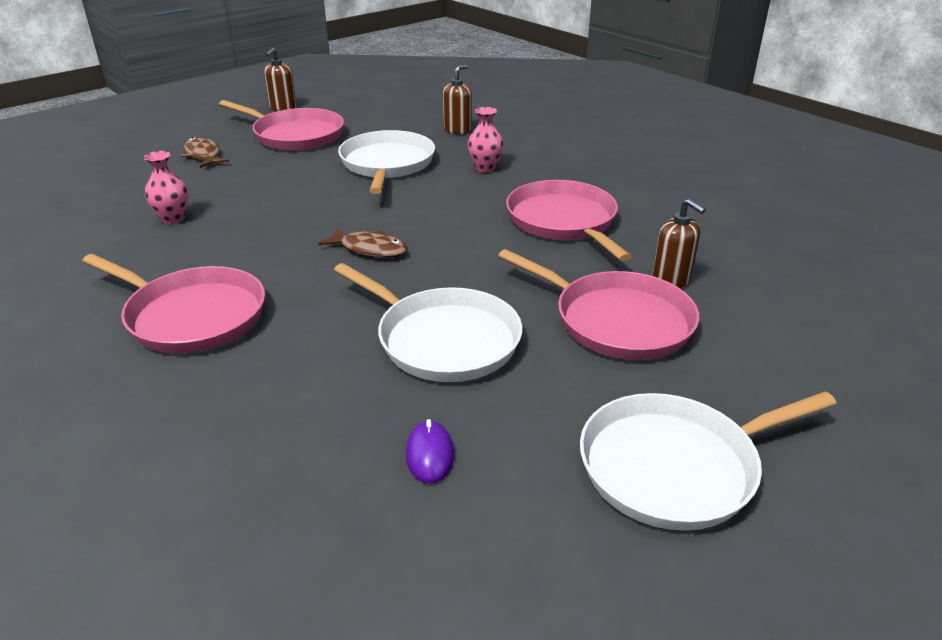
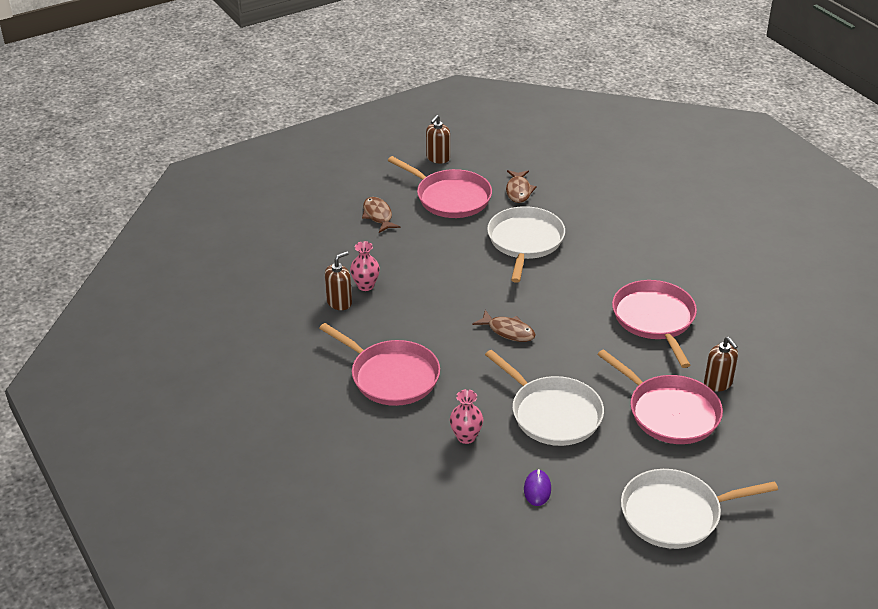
camera: 10 degrees right, 5 degrees up
brown soap dispenser [443,65,472,134] -> brown soap dispenser moved to [325,251,352,310]
pink vase [468,107,504,173] -> pink vase moved to [450,389,483,444]
none -> brown fish [506,170,537,203]

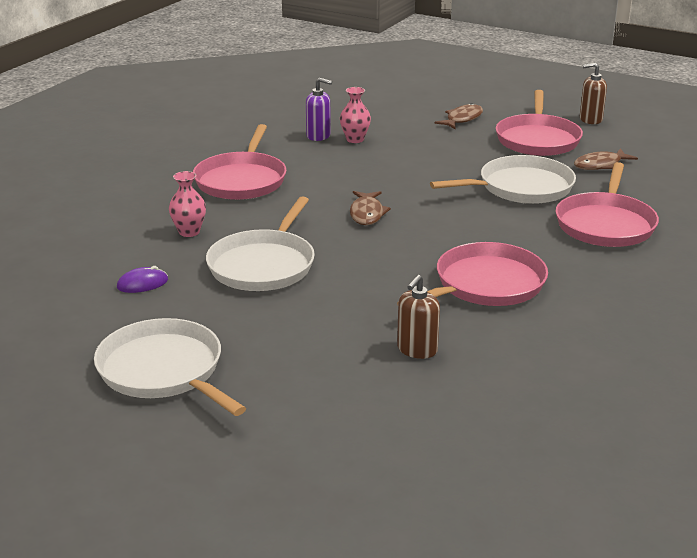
camera: 60 degrees right, 10 degrees down
brown soap dispenser [325,251,352,310] -> purple soap dispenser [306,78,332,141]
pink pan [597,349,723,444] -> pink pan moved to [555,162,659,247]

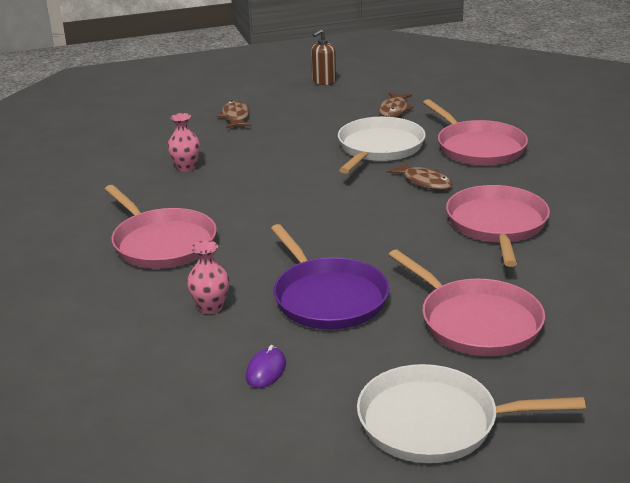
camera: 45 degrees left, 0 degrees up
white pan [206,196,315,291] -> purple pan [271,224,389,330]
purple soap dispenser [306,78,332,141] -> none
brown fish [350,191,391,225] -> brown fish moved to [387,162,453,190]
brown soap dispenser [397,275,440,359] -> none
pink pan [496,90,583,156] -> pink pan moved to [389,249,545,356]

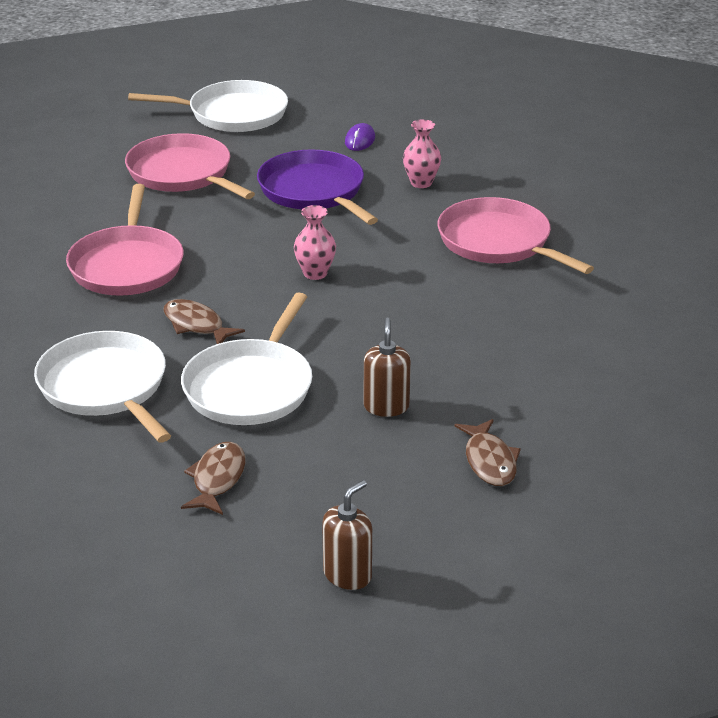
camera: 175 degrees right, 5 degrees up
pink vase [167,113,200,172] -> pink vase moved to [294,205,336,280]
pink pan [423,99,528,166] -> white pan [34,331,171,443]
none -> brown soap dispenser [364,318,411,417]

